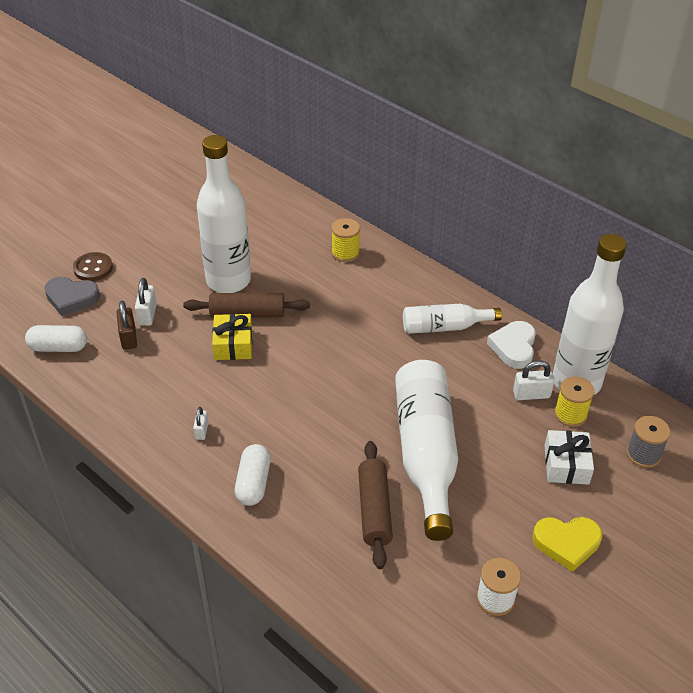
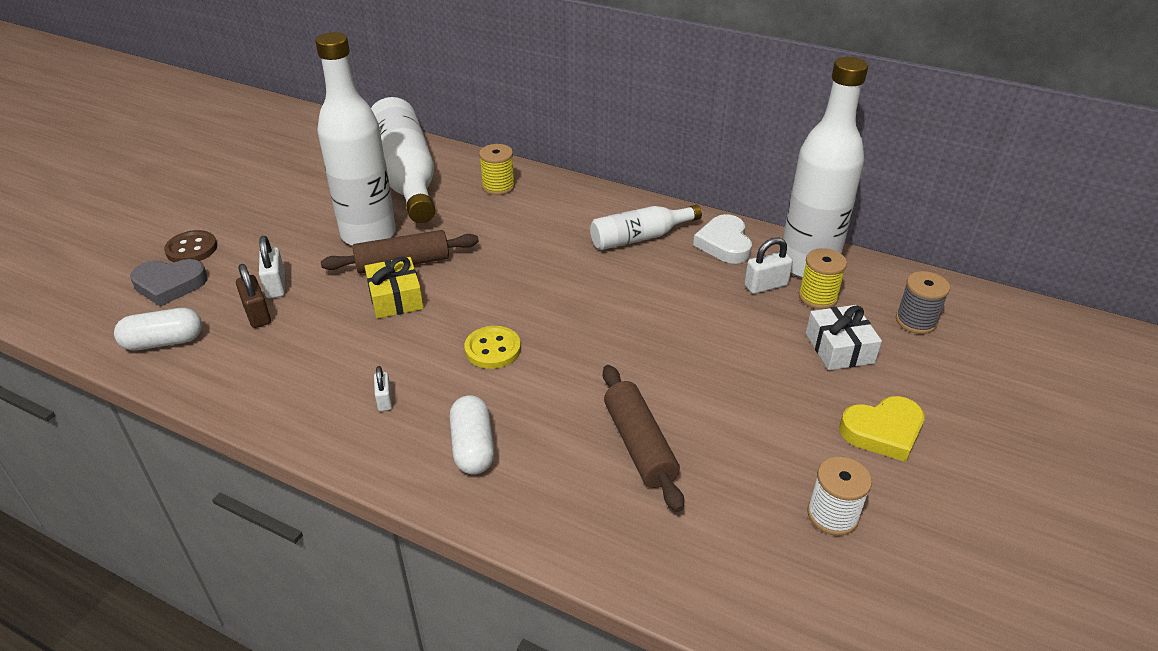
camera: 15 degrees left, 5 degrees down
white bottle [395,360,458,541] -> white bottle moved to [371,97,435,223]
none -> yellow button [465,326,521,369]

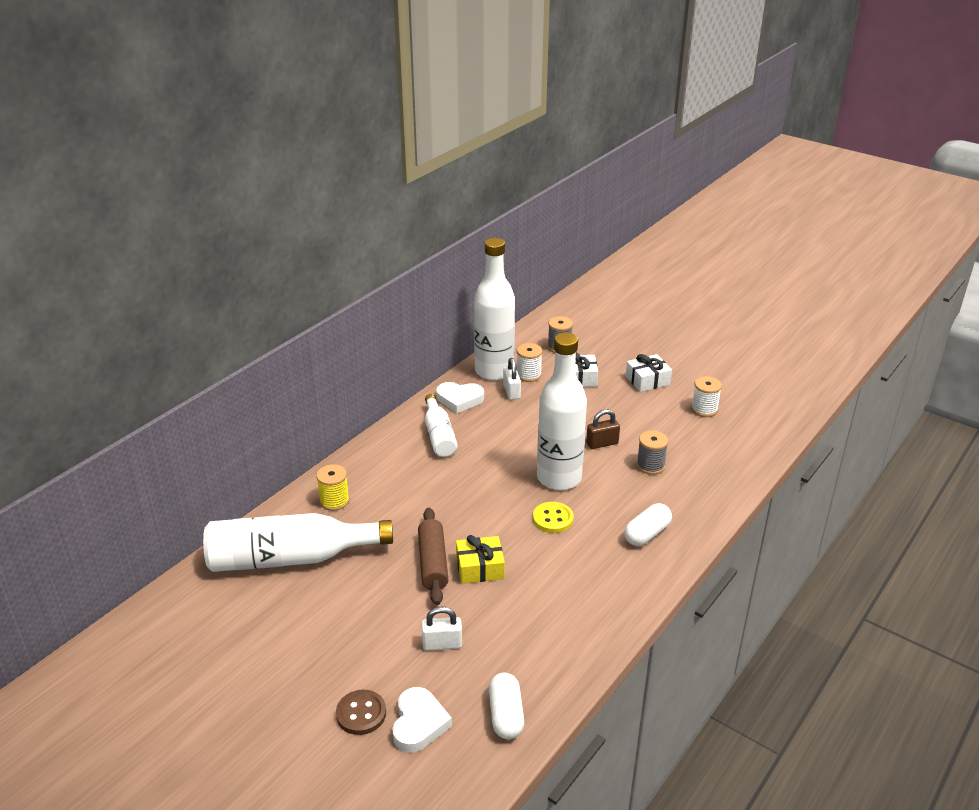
camera: 80 degrees left, 5 degrees down
grey heart [130,259,208,307] -> white heart [392,687,452,753]
brown padlock [236,264,271,328] -> brown padlock moved to [586,409,620,449]
white bottle [315,32,396,246] -> white bottle moved to [537,333,587,490]
white padlock [374,366,392,411] -> none
white capsule [450,395,494,475] -> white capsule turned 45 degrees counterclockwise [624,503,672,546]
brown rolling pin [603,365,684,512] -> grey spool [636,430,668,475]
yellow spool [799,248,847,309] -> white spool [517,343,542,382]
yellow heart [839,396,925,462] -> white gift [626,354,672,392]

